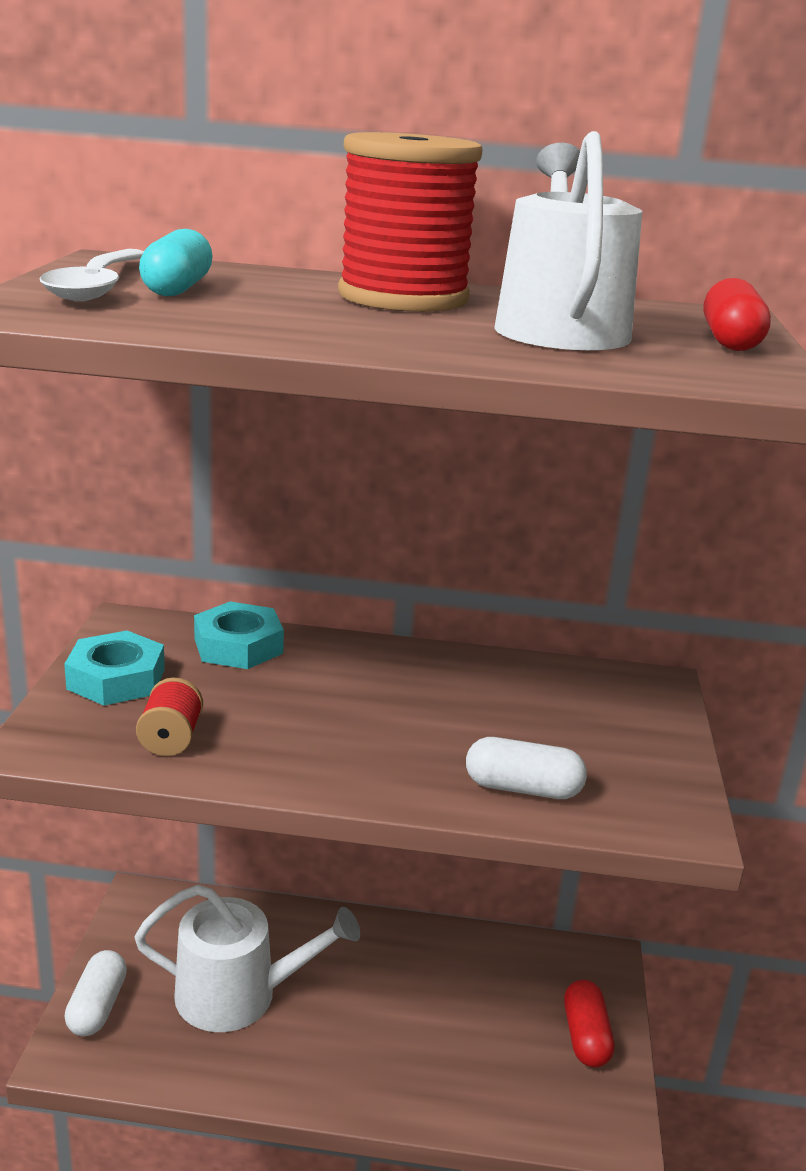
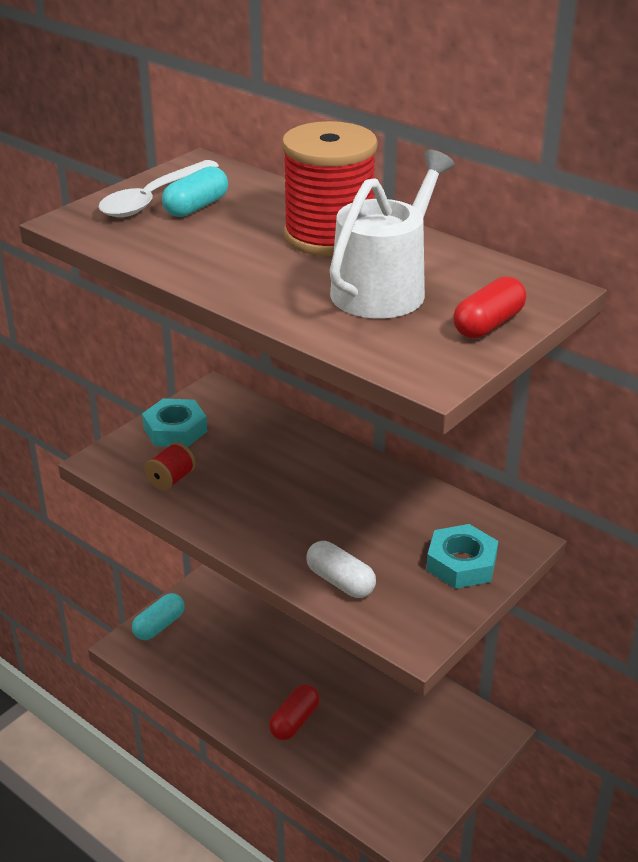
camera: 35 degrees right, 10 degrees up
white capsule [65,950,127,1036] -> turquoise capsule [132,593,184,640]
white watering can [135,885,360,1032] -> none
turquoise nut [194,601,284,669] -> turquoise nut moved to [426,524,498,589]
red capsule [564,980,615,1067] -> red capsule moved to [269,684,320,740]

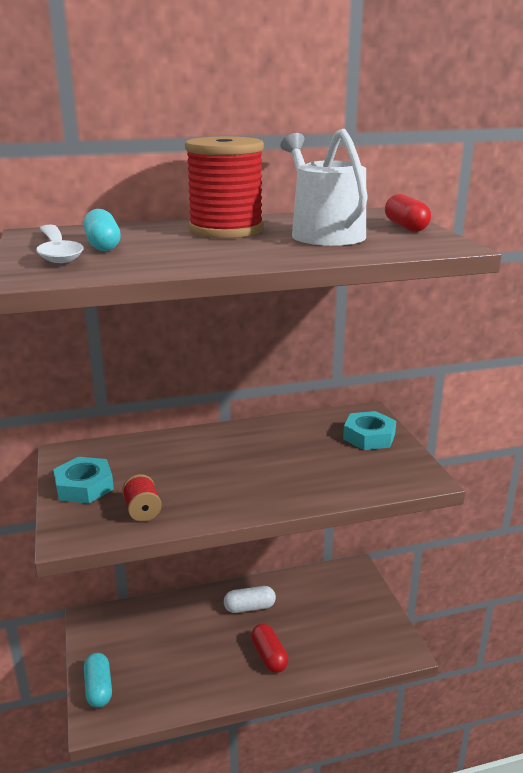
camera: 55 degrees left, 10 degrees down
white capsule [306,541,376,598] -> white capsule moved to [224,586,276,613]

